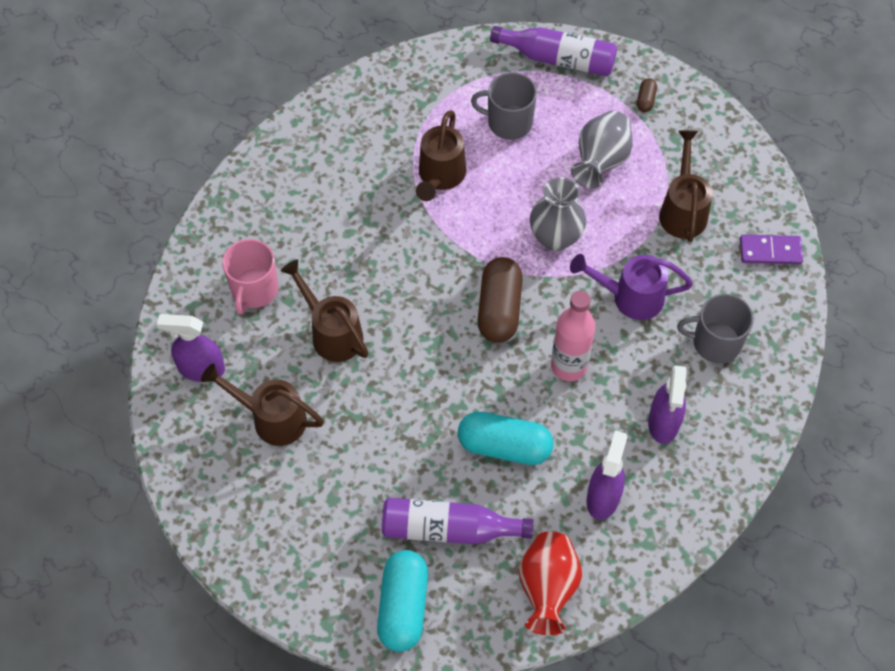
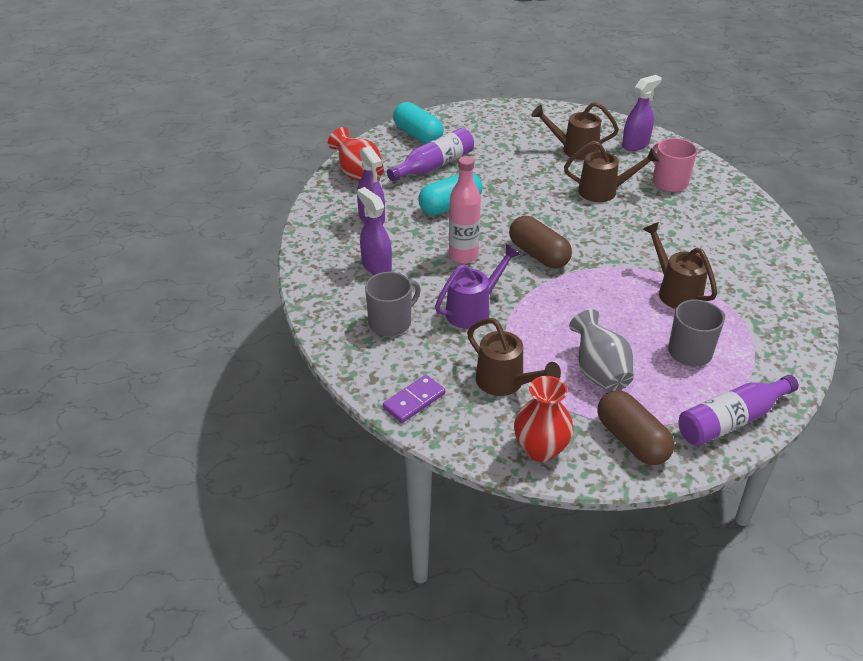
camera: 135 degrees right, 20 degrees down
brown watering can [201,363,324,446] -> brown watering can turned 150 degrees counterclockwise [531,102,619,160]
grey vase [530,177,586,251] -> none
brown capsule [637,78,657,112] -> brown capsule [597,390,674,465], size x2.21
none -> red vase [514,376,574,462]

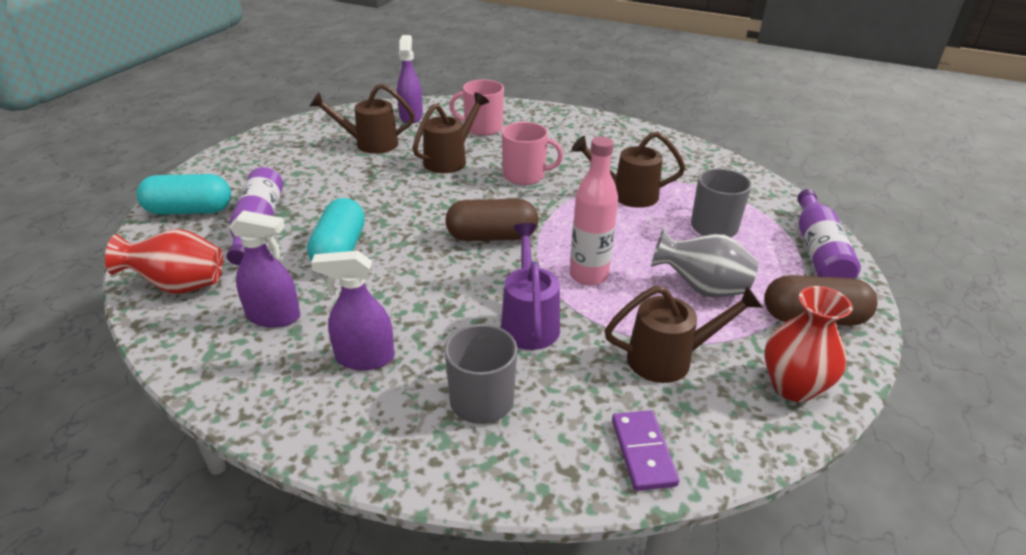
camera: 55 degrees left, 5 degrees down
pink bottle [449,156,481,264] -> pink bottle moved to [570,137,618,286]
brown watering can [531,102,619,160] -> brown watering can turned 45 degrees clockwise [310,83,415,154]
none -> pink mug [502,122,563,185]

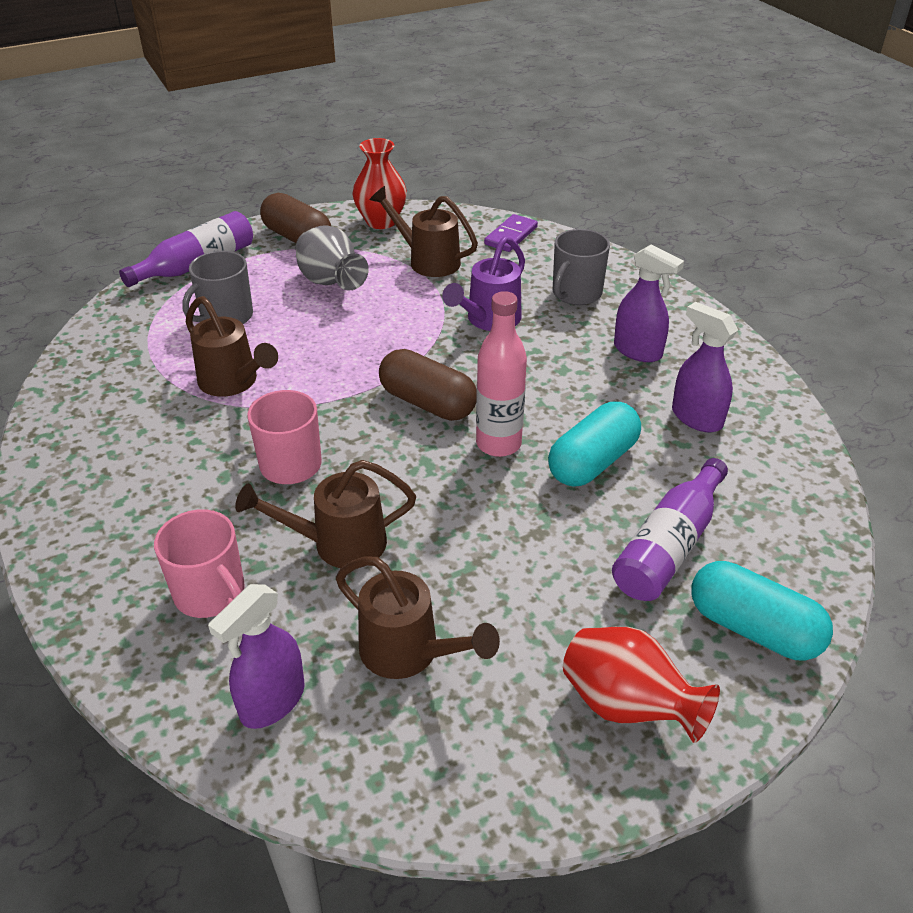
camera: 140 degrees left, 5 degrees up
red vase [105,229,223,294] -> red vase moved to [563,627,720,743]
pink bottle [570,137,618,286] -> pink bottle moved to [476,291,527,457]

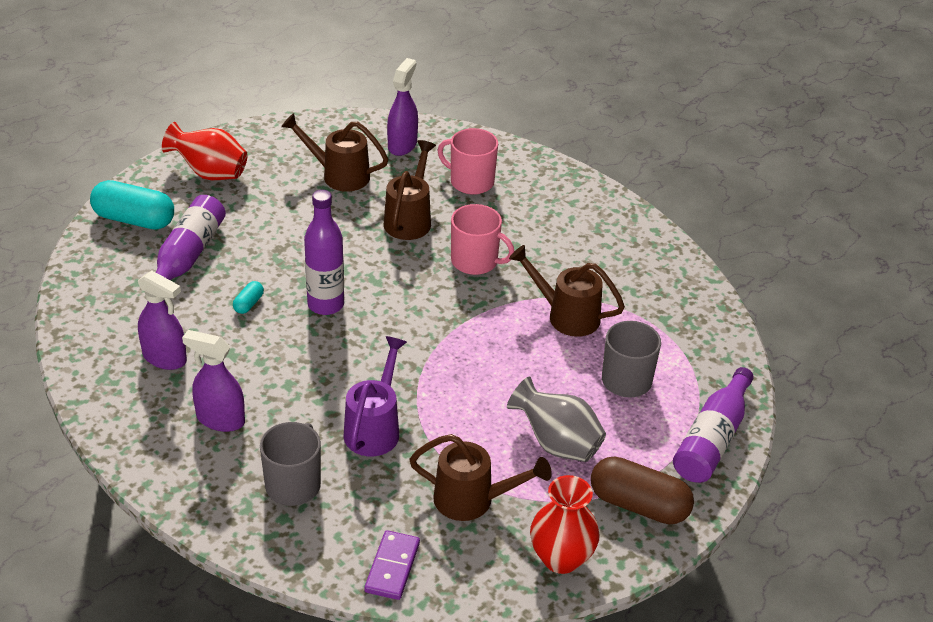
camera: 160 degrees right, 0 degrees up
brown watering can [235,460,416,568] -> brown watering can turned 45 degrees counterclockwise [384,140,436,240]
brown capsule [379,349,477,421] -> none
pink bottle [476,291,527,457] -> purple bottle [304,190,344,315]
turquoise capsule [548,402,641,487] -> turquoise capsule [233,281,264,314], size x0.45

